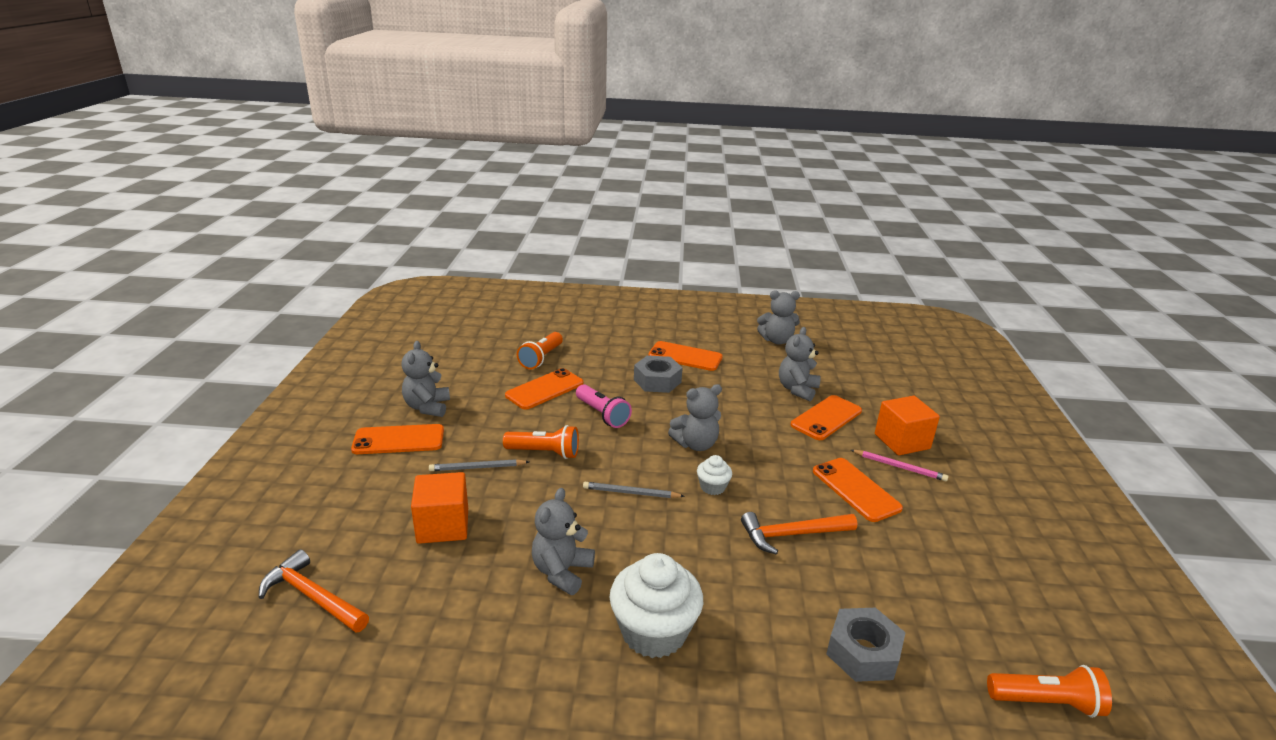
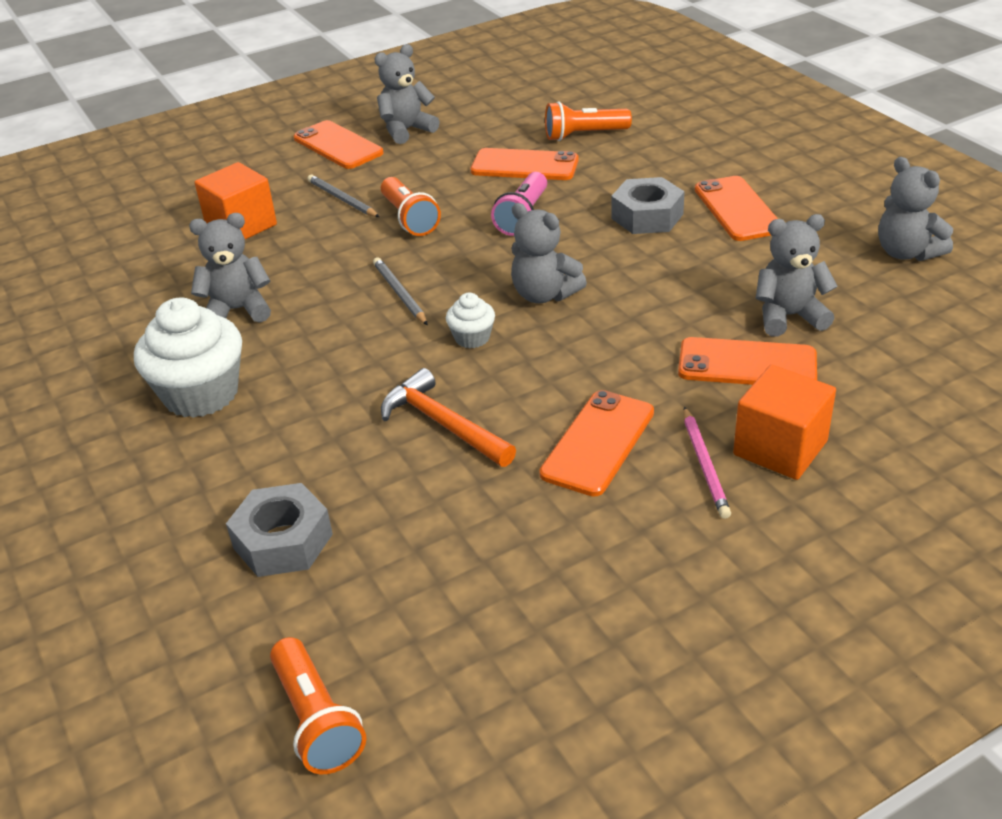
camera: 60 degrees right, 10 degrees up
orange hammer [259,549,369,633] -> none

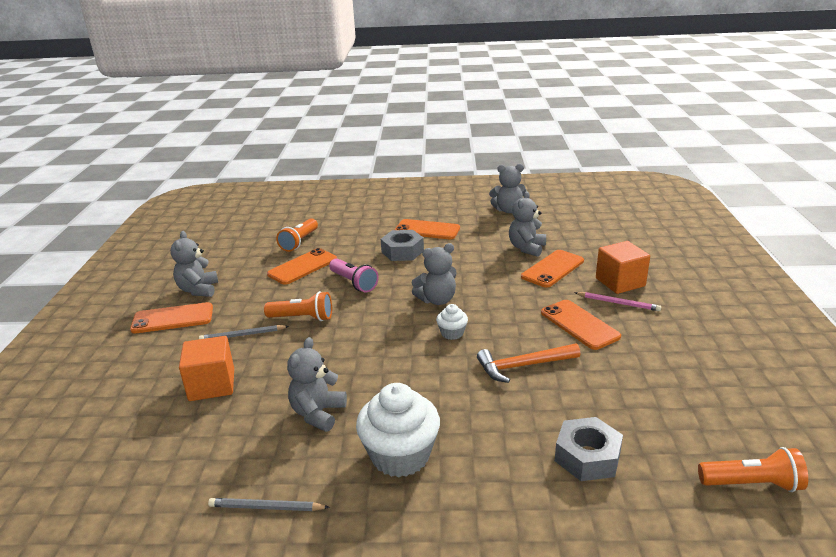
camera: 60 degrees left, 10 degrees down
grey pencil [373,258,428,325] -> grey pencil moved to [208,498,330,511]

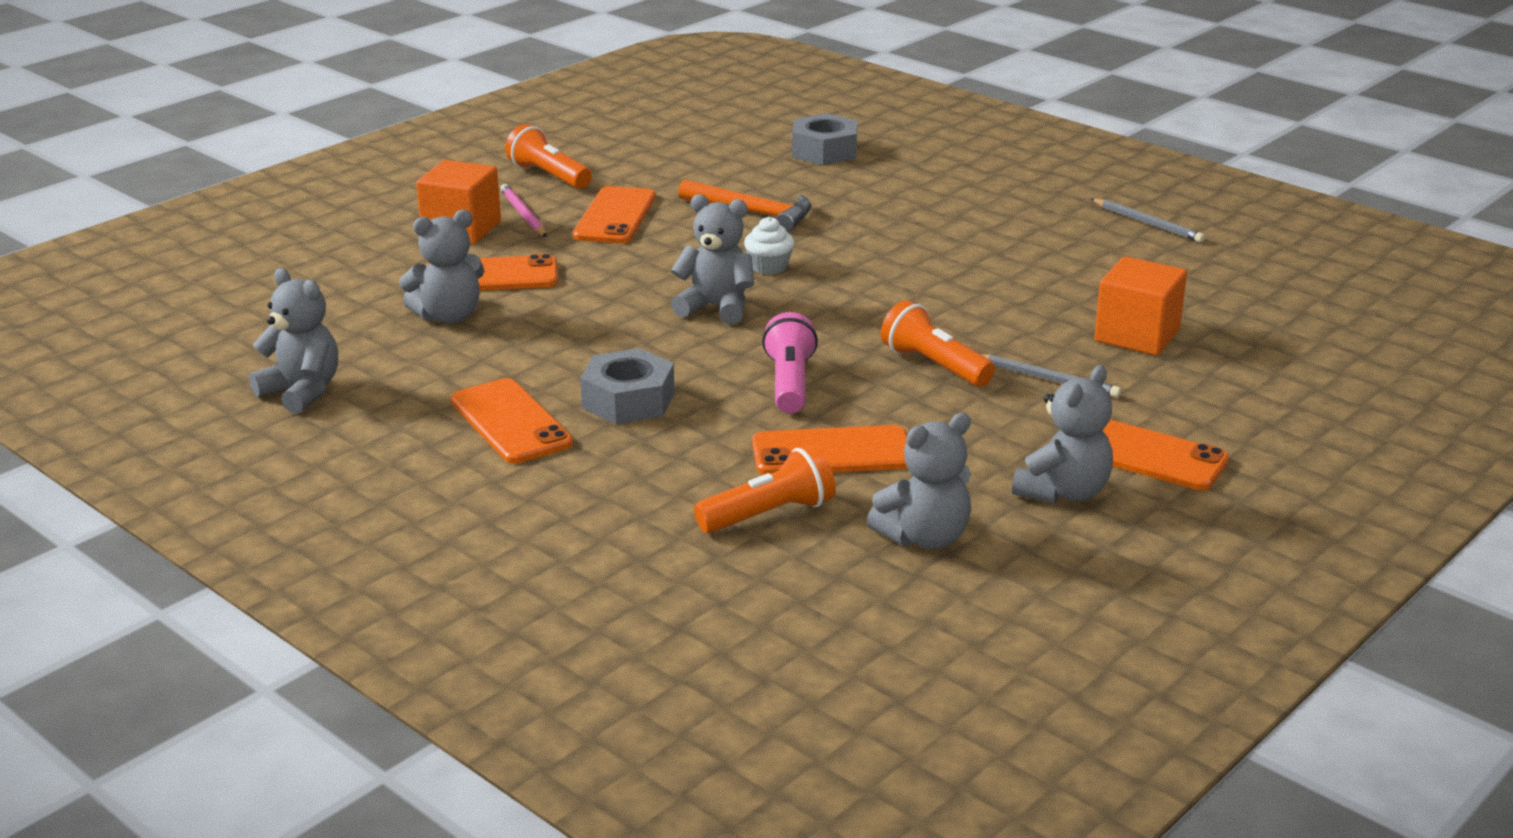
camera: 140 degrees left, 0 degrees up
grey teddy bear [287,337,347,432] -> grey teddy bear moved to [867,413,971,549]
white cupcake [356,383,440,477] -> none
orange flashlight [698,447,808,492] -> orange flashlight moved to [505,124,592,189]

